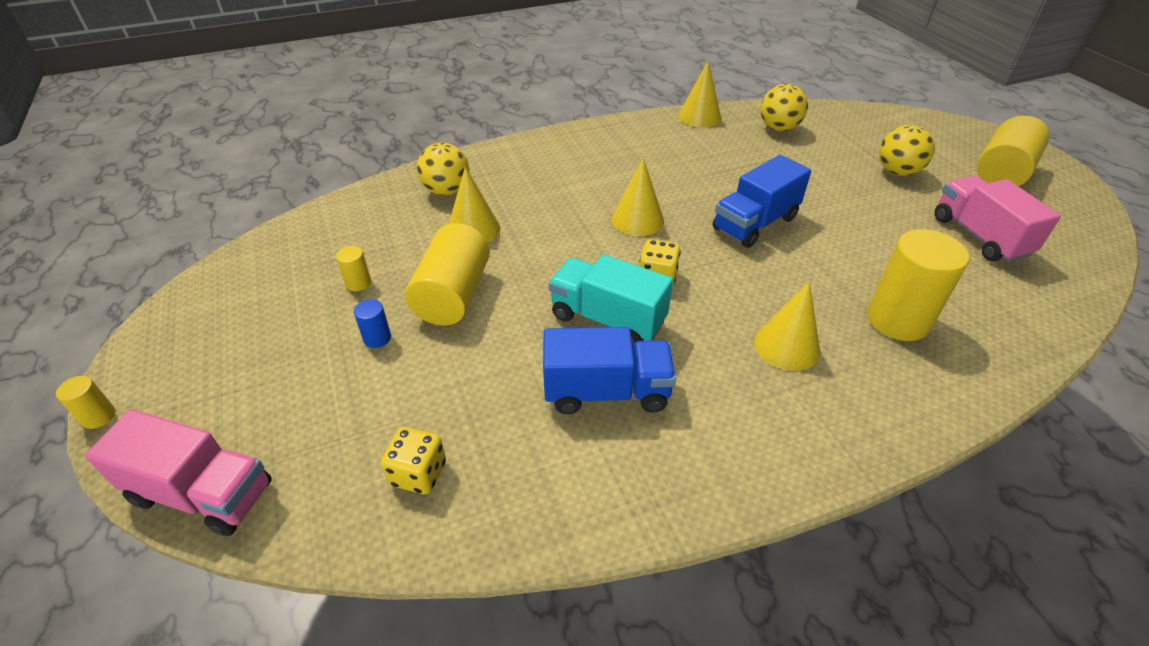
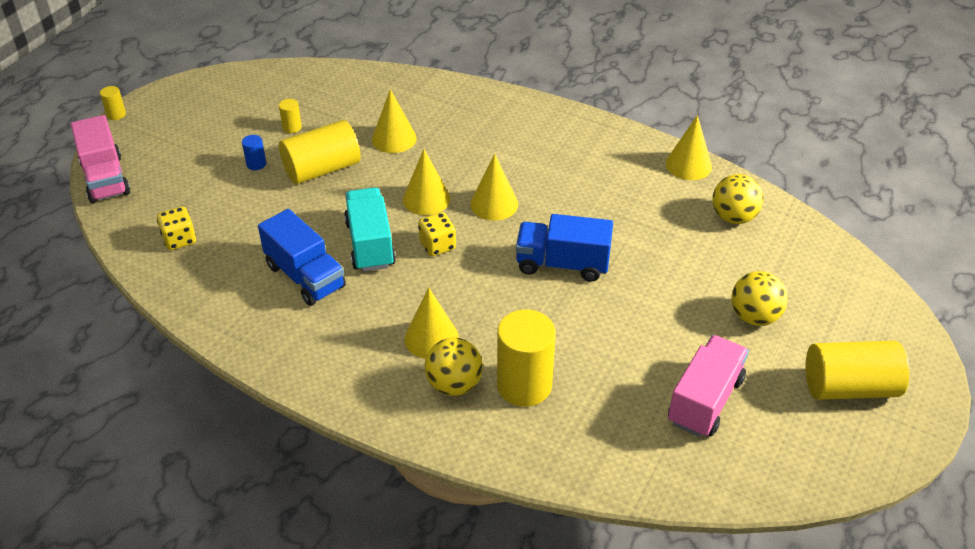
camera: 50 degrees right, 0 degrees up
yellow ball [417,143,469,196] -> yellow ball moved to [425,338,483,396]
none -> yellow cone [403,149,451,215]

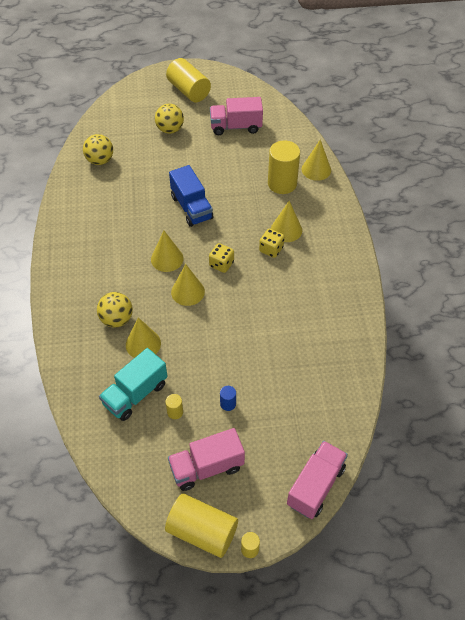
camera: 125 degrees left, 10 degrees up
yellow dice [157,207,196,250] -> yellow dice moved to [259,229,284,258]
blue truck [258,209,346,306] -> none
yellow cylinder [279,120,361,184] -> yellow cylinder moved to [165,494,238,558]
turquoise truck [344,187,396,272] -> turquoise truck moved to [99,348,168,421]
yellow ball [425,338,483,396] -> yellow ball moved to [97,292,133,328]
yellow cone [666,115,712,180] -> yellow cone moved to [302,140,331,181]
none -> pink truck [168,428,245,491]

